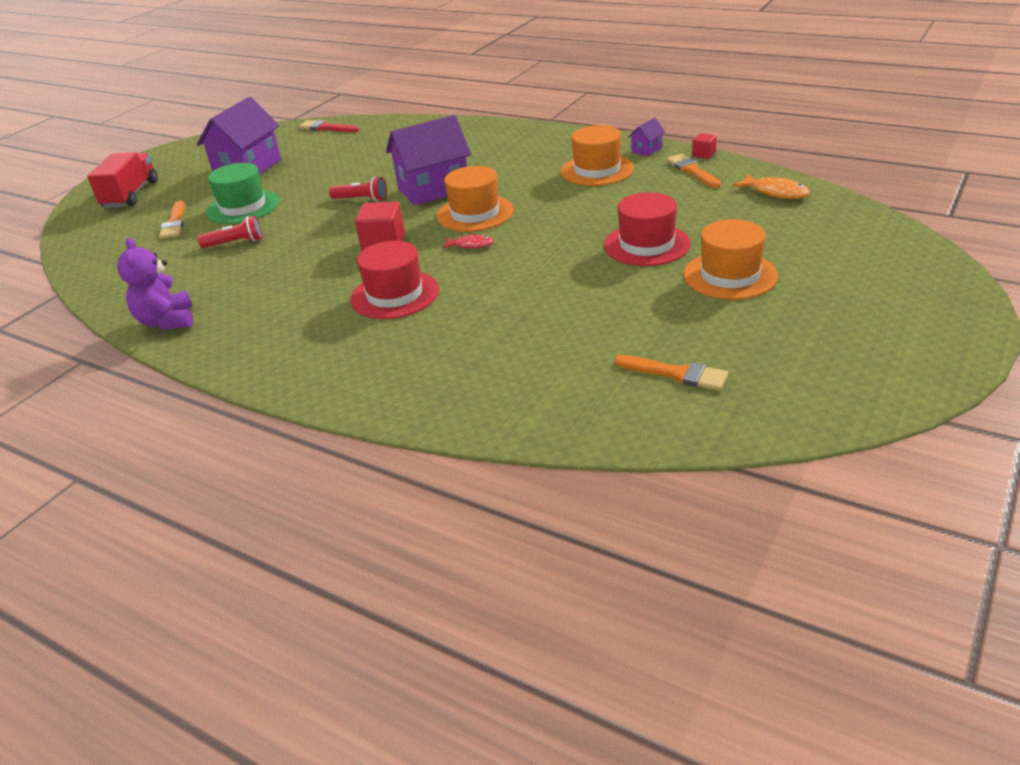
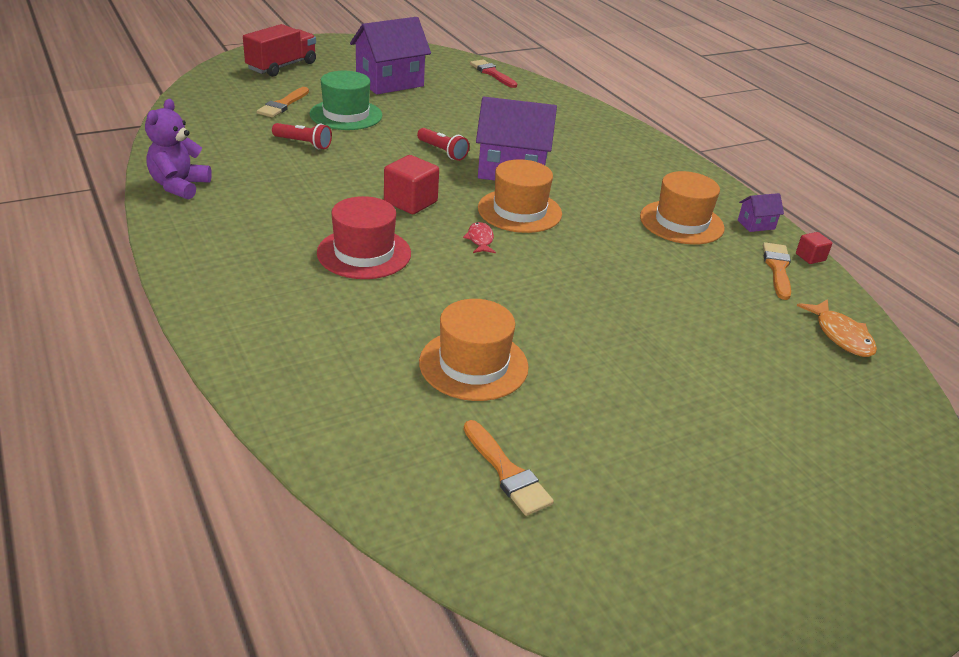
camera: 25 degrees right, 0 degrees up
red fish [442,234,494,249] -> red fish turned 135 degrees counterclockwise [463,222,496,253]
red hat [604,192,691,266] -> none
orange hat [684,219,778,300] -> orange hat moved to [419,299,529,401]

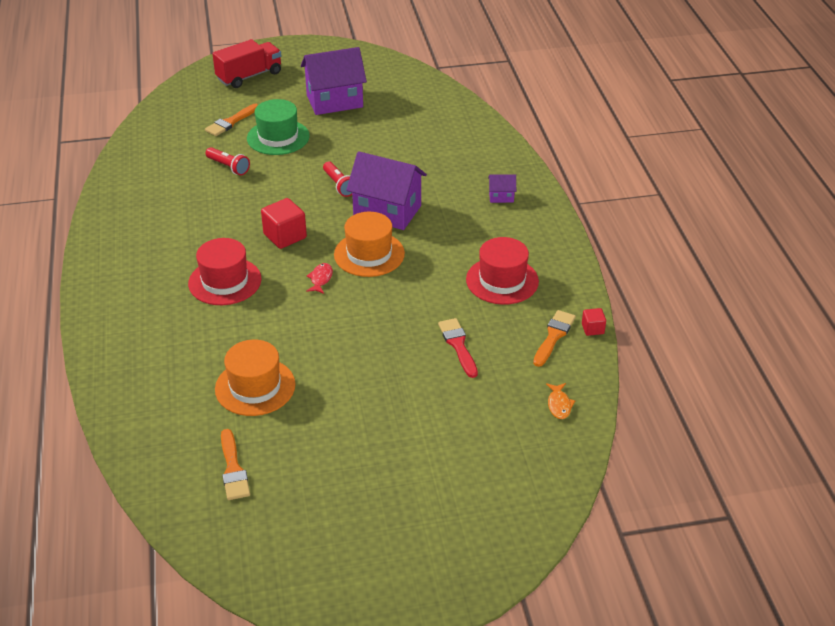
camera: 20 degrees right, 5 degrees up
purple teddy bear [145,99,212,200] -> none
red brush [470,60,517,88] -> red brush moved to [438,318,478,378]
orange hat [640,171,725,245] -> red hat [466,237,539,305]
purple house [738,193,784,232] -> purple house moved to [488,174,516,203]
orange fish [797,299,877,357] -> orange fish [546,383,575,419], size x0.66

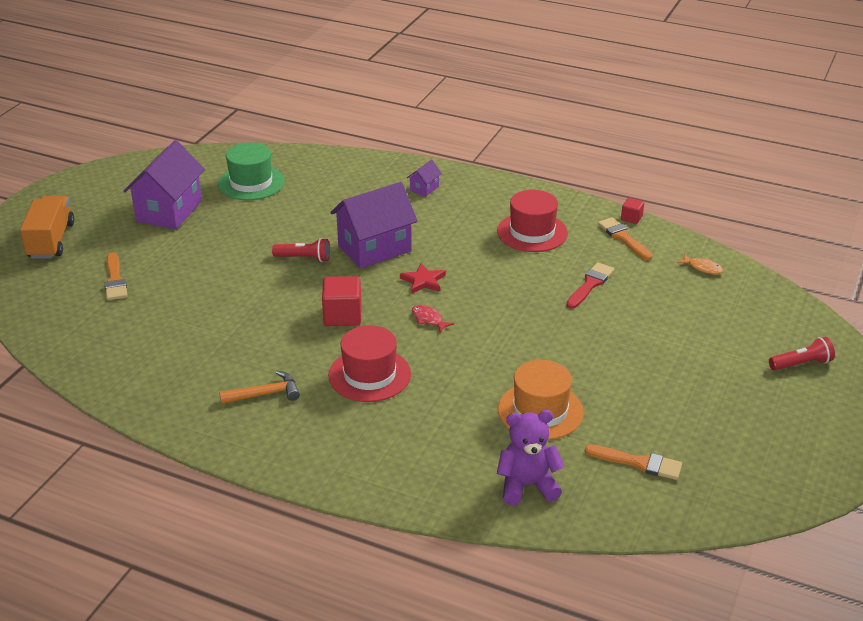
camera: 55 degrees left, 5 degrees down
red flashlight [205,147,250,175] -> red flashlight moved to [769,337,835,370]
red truck [212,39,281,88] -> orange truck [20,196,75,259]
green hat [247,99,310,155] -> green hat moved to [218,143,285,200]
orange hat [334,212,405,277] -> red star [400,263,446,293]
red brush [438,318,478,378] -> red brush turned 105 degrees clockwise [566,262,614,309]
none -> orange hammer [219,371,300,404]
none -> purple teddy bear [497,410,565,506]

